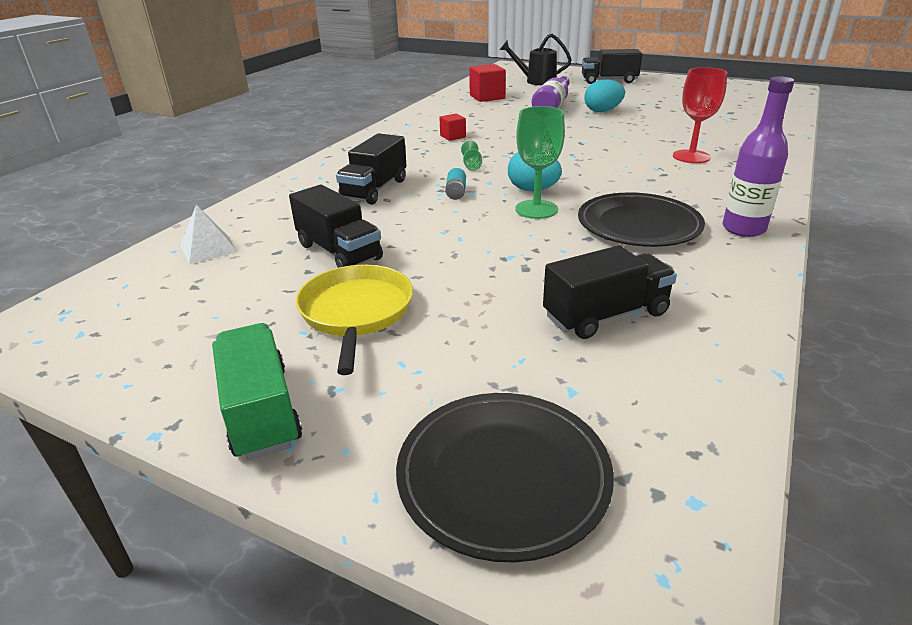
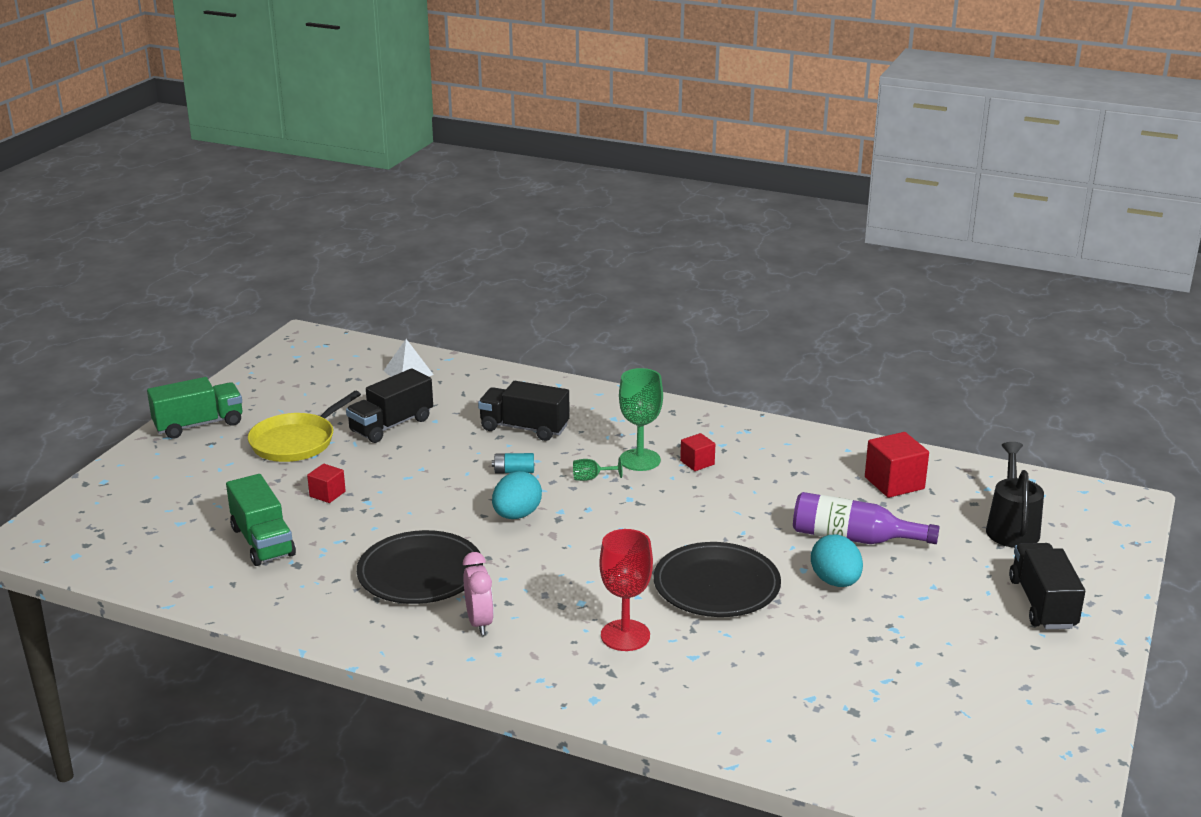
camera: 85 degrees right, 5 degrees down
yellow pan [296,265,413,375] -> yellow pan turned 135 degrees clockwise [248,391,361,462]
black plate [396,393,614,562] -> black plate moved to [653,542,781,617]
green goblet [515,106,565,219] -> green goblet moved to [619,368,663,471]
black truck [543,245,677,339] -> green truck [226,474,296,566]
purple bottle [722,76,794,237] -> none
none -> red cube [307,464,346,503]
none -> pink clock [463,552,494,635]

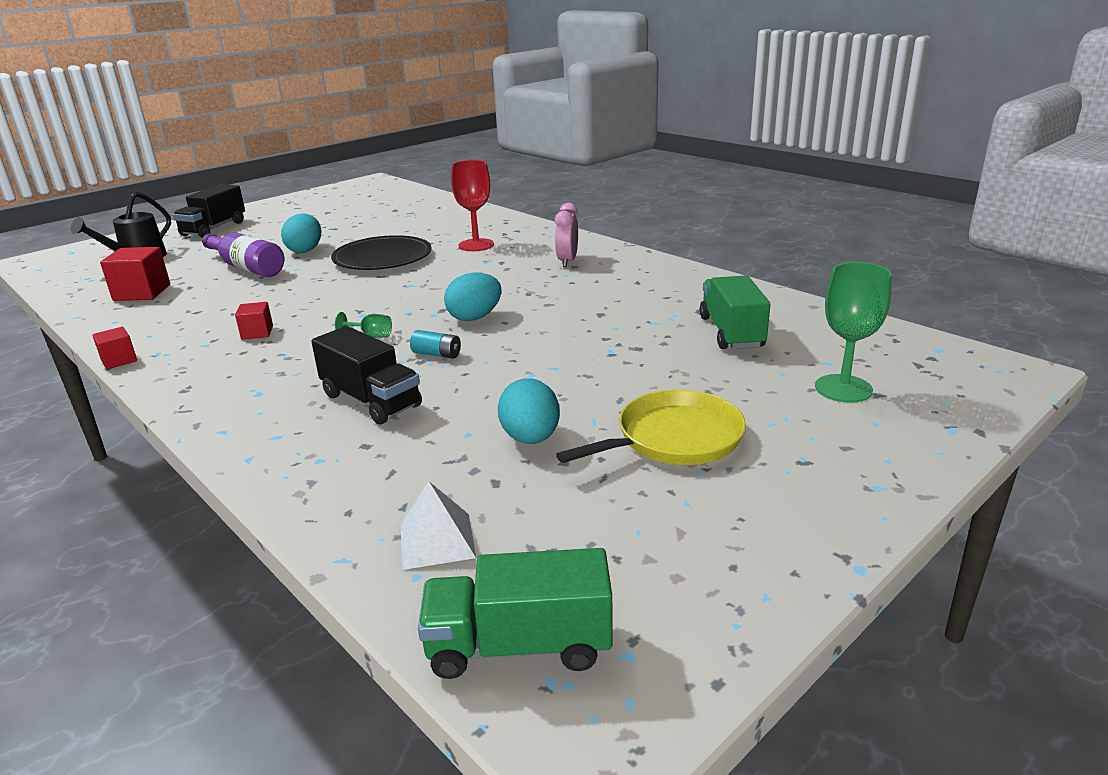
camera: 155 degrees left, 0 degrees up
green truck [147,377,242,439] -> green truck moved to [418,548,613,679]
red cube [307,464,346,503] -> red cube moved to [92,327,137,369]
black truck [346,368,433,443] -> turquoise egg [498,378,560,444]
black plate [357,530,483,604] -> none
green goblet [619,368,663,471] -> green goblet moved to [815,262,892,403]

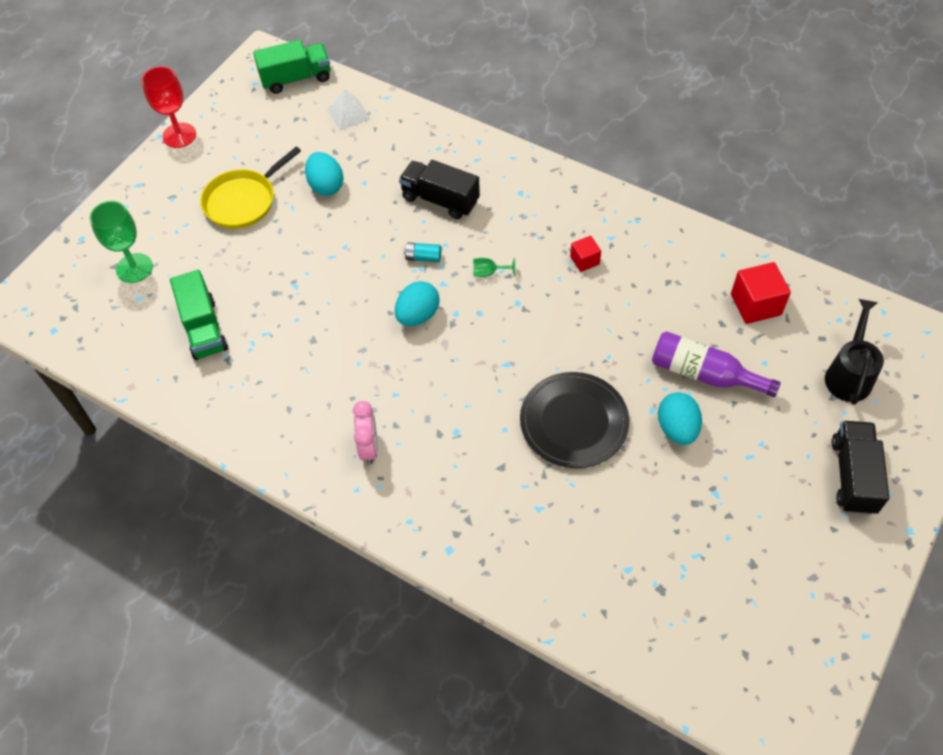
camera: 165 degrees right, 30 degrees up
red cube [92,327,137,369] -> none
red goblet [451,160,494,251] -> red goblet moved to [141,66,196,148]

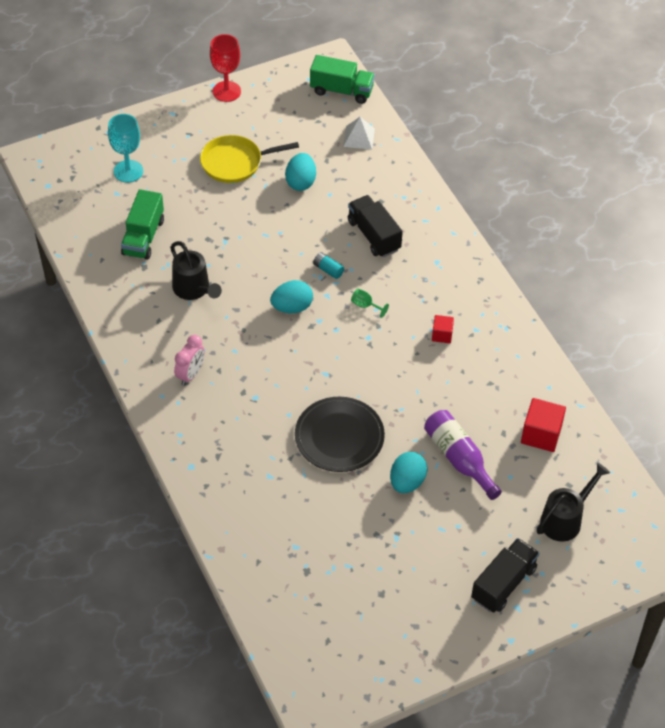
camera: 30 degrees right, 5 degrees down
green goblet [89,201,153,283] -> turquoise goblet [108,114,143,183]
none -> black watering can [170,241,222,300]

